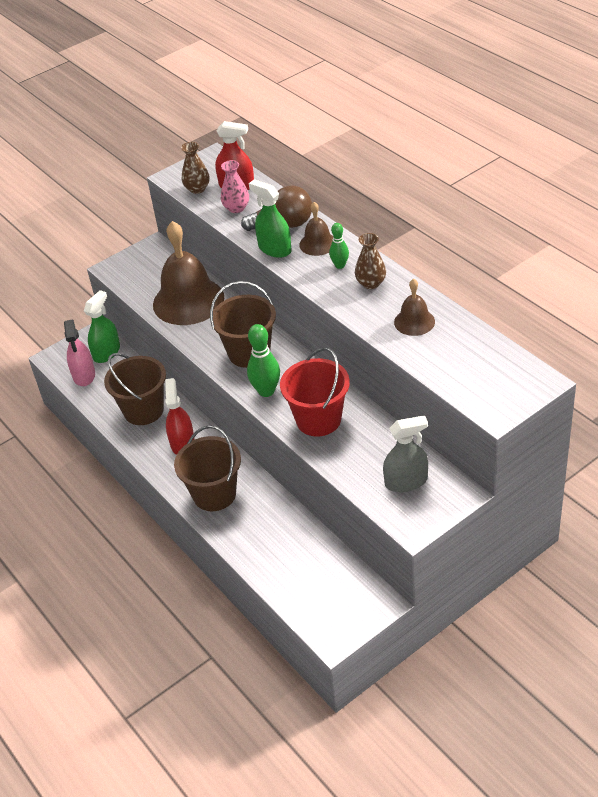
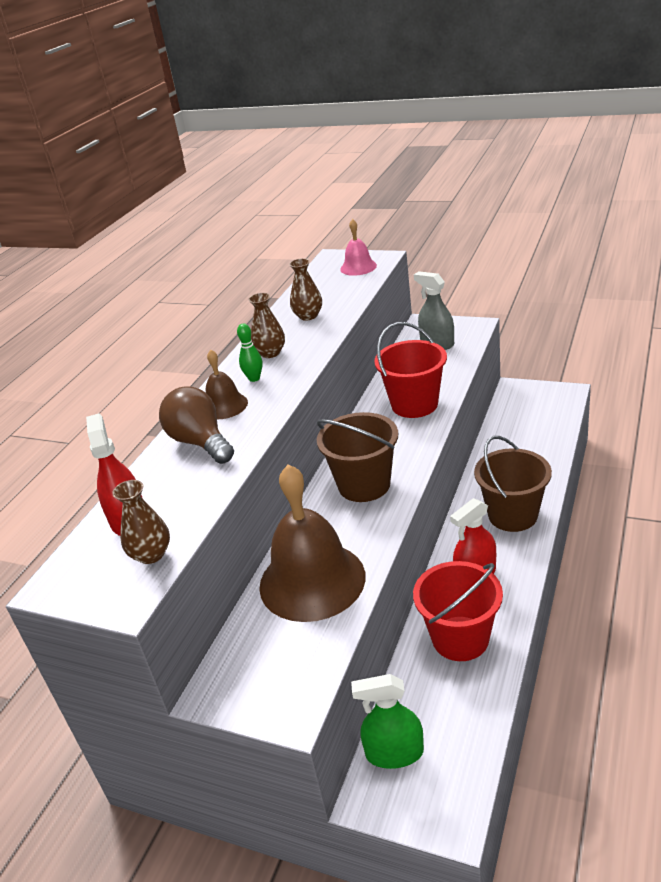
camera: 120 degrees left, 10 degrees down
pink spray bottle [64,319,95,386] -> none
brown bucket [104,353,166,425] -> red bucket [413,561,503,661]
pink vase [221,160,249,213] -> none
green bowling pin [247,324,280,397] -> none
green spray bottle [249,179,292,258] -> none
brown bell [394,279,435,336] -> brown vase [289,258,322,321]
none -> pink bell [340,219,377,276]

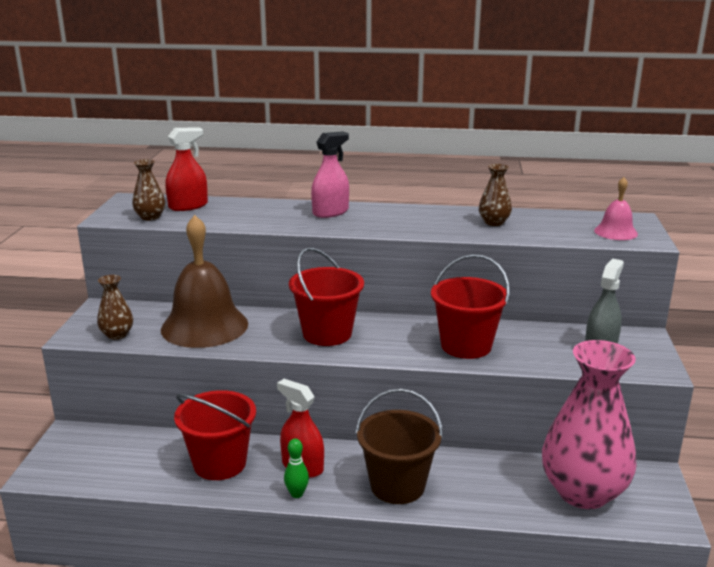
camera: 70 degrees right, 10 degrees down
brown light bulb [159,387,234,464] -> none
brown bell [206,349,248,419] -> pink spray bottle [311,132,349,218]
green bowling pin [237,323,263,382] -> green bowling pin moved to [284,438,309,498]
brown vase [248,293,285,358] -> brown vase moved to [97,275,133,340]
brown bucket [317,412,398,502] -> red bucket [289,248,364,346]
green spray bottle [351,674,424,769] -> none
none -> pink vase [542,340,636,509]

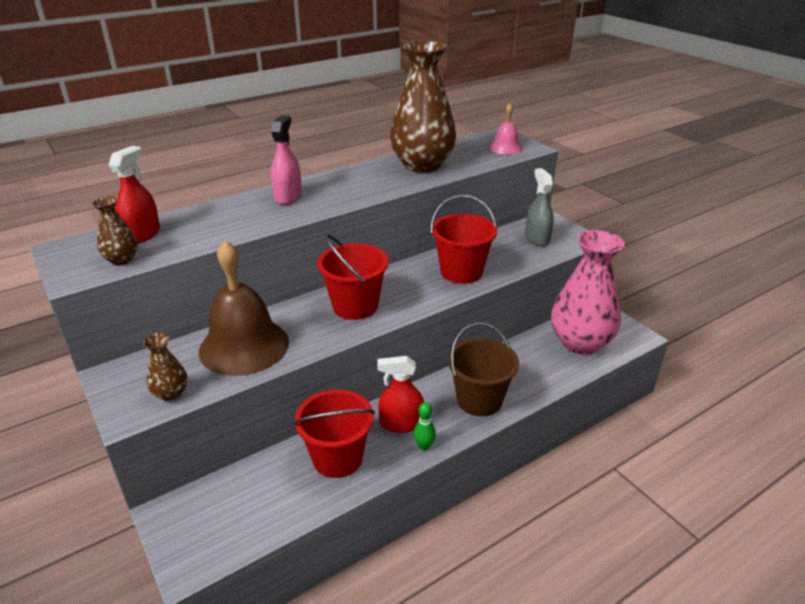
camera: 40 degrees left, 10 degrees up
brown vase [479,164,512,226] -> brown vase [390,41,456,173], size x2.30

